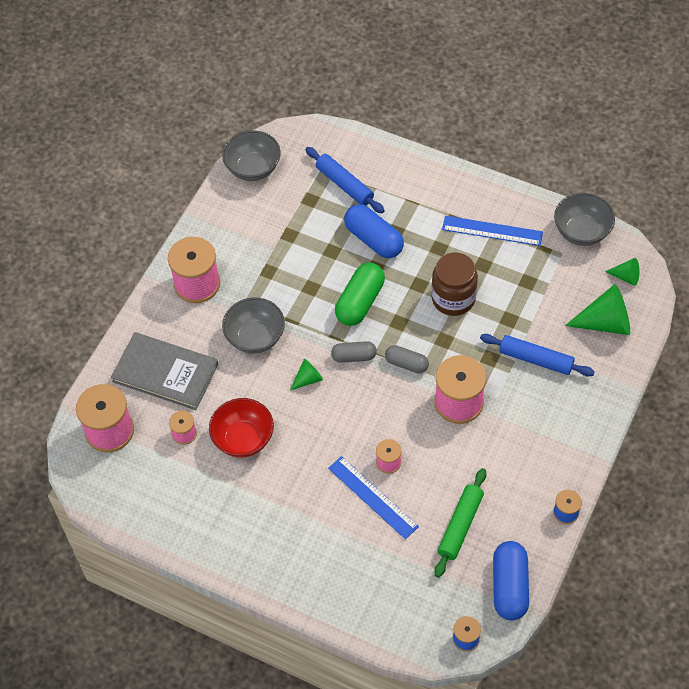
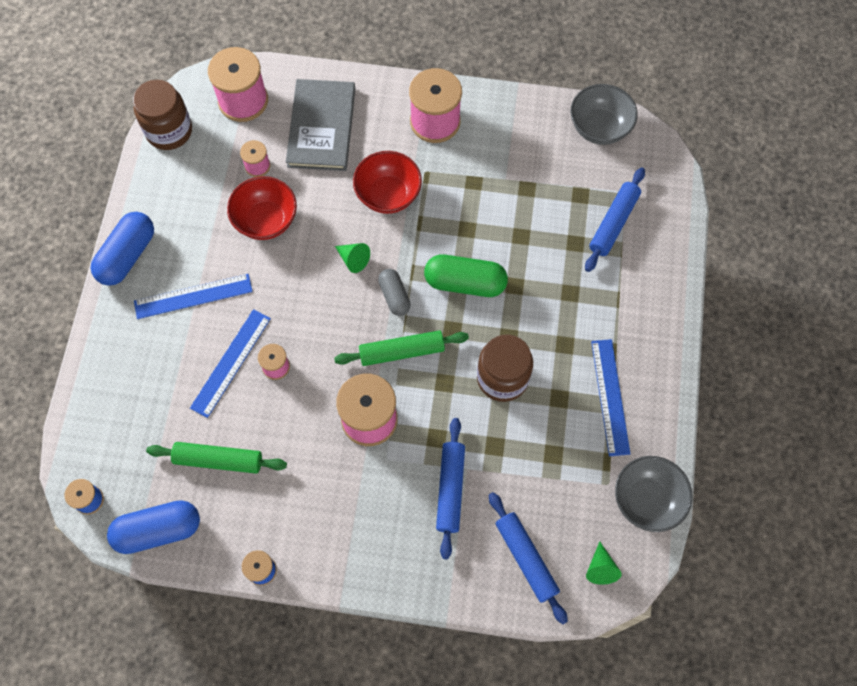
camera: 70 degrees right, 10 degrees up
grey bowl [222,297,285,354] -> red bowl [353,151,422,214]
blue capsule [344,204,404,258] -> blue capsule moved to [90,212,154,286]
grey capsule [385,345,429,373] -> green rolling pin [334,330,469,366]
green cone [565,284,630,335] -> blue rolling pin [489,492,568,624]
none -> brown jar [133,80,192,150]
none -> blue ruler [134,274,253,319]

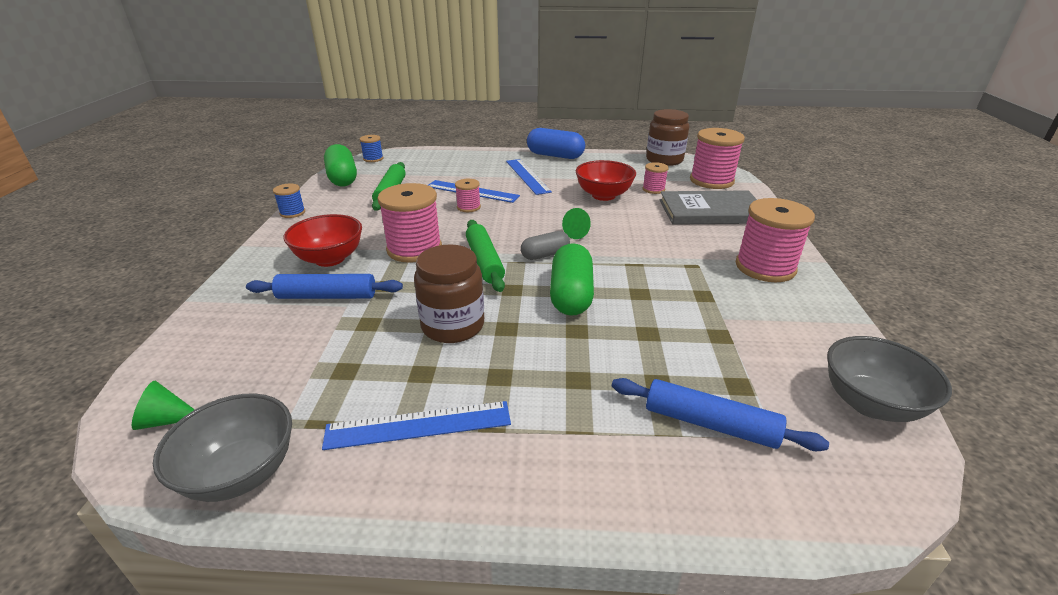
camera: 85 degrees right, 35 degrees down
blue capsule [107,500,200,554] -> green capsule [324,144,357,186]
red bowl [353,151,422,214] -> red bowl moved to [283,214,362,267]
blue rolling pin [489,492,568,624] -> none

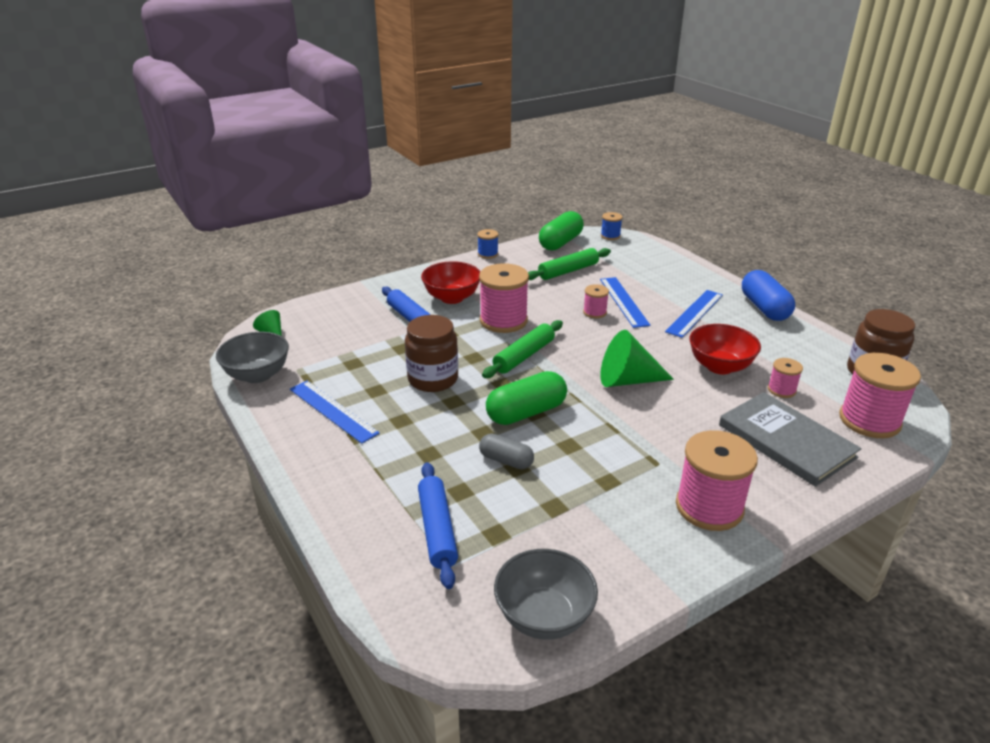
camera: 55 degrees right, 0 degrees up
grey capsule [521,231,570,260] -> grey capsule moved to [479,433,534,469]
green cone [562,208,591,239] -> green cone [600,330,674,387], size x1.87

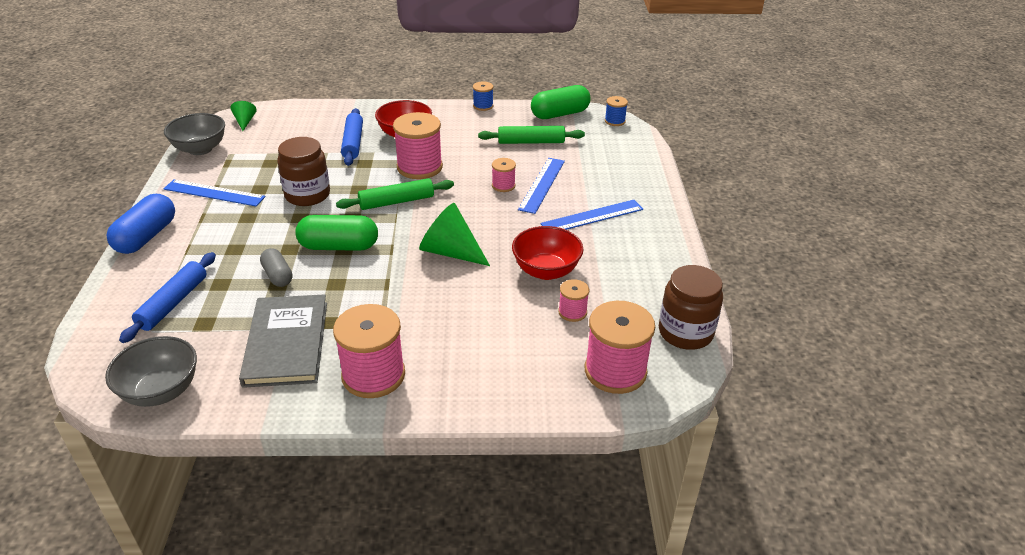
camera: 30 degrees right, 5 degrees up
blue ruler [290,381,380,444] -> blue ruler turned 60 degrees counterclockwise [163,179,266,206]
grey book [719,392,862,487] -> grey book moved to [239,294,327,388]
blue capsule [742,270,795,321] -> blue capsule moved to [106,194,175,254]

